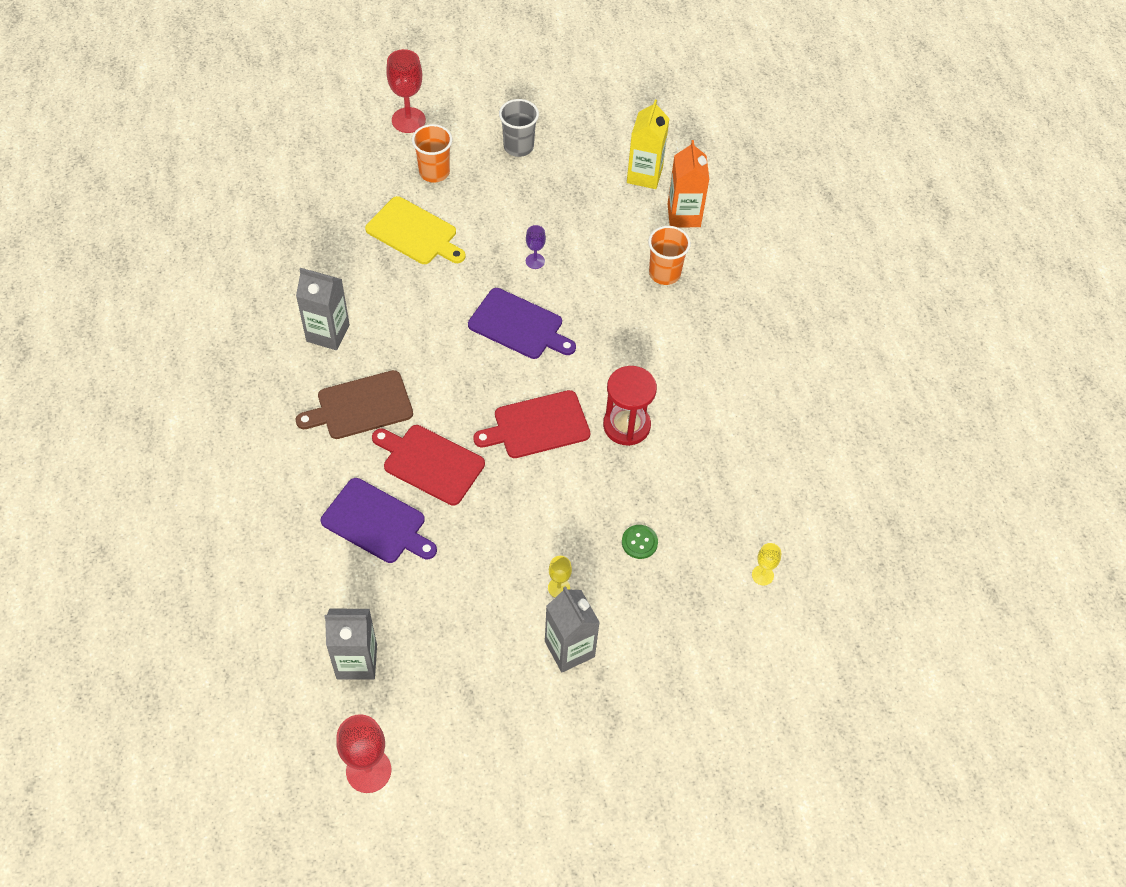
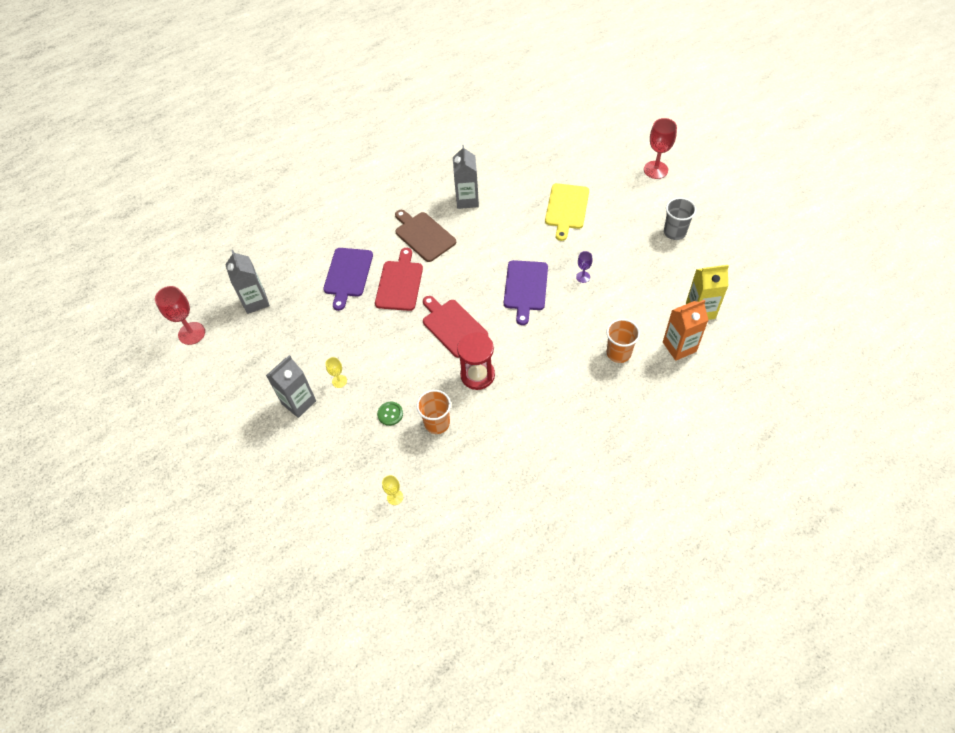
camera: 75 degrees right, 0 degrees up
orange cup [412,124,452,182] -> orange cup moved to [416,390,451,434]

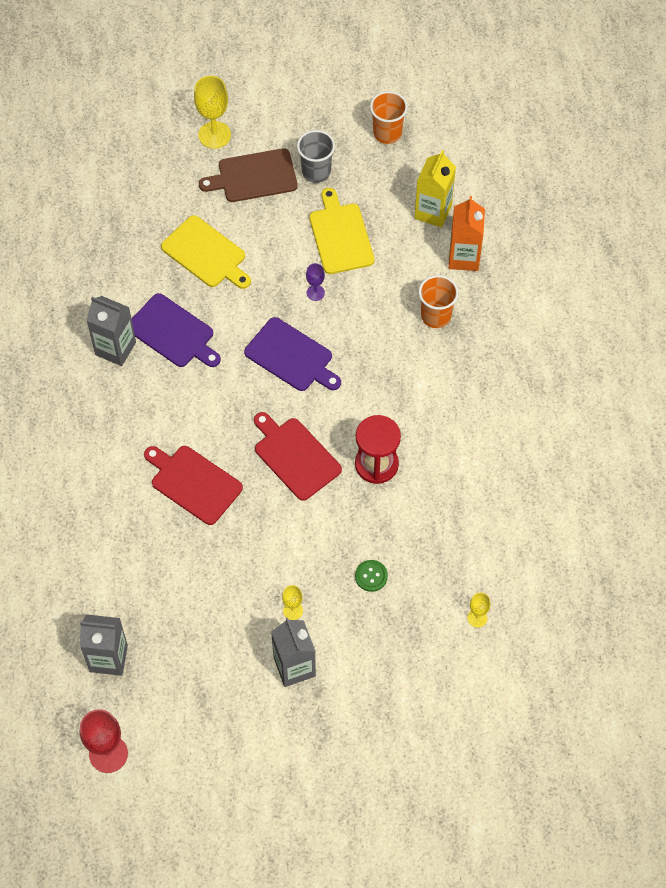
camera: 65 degrees left, 5 degrees up
purple cutting board [323,248,373,311] -> purple cutting board moved to [132,293,221,367]
brown cutting board [395,210,456,262] -> brown cutting board moved to [199,148,298,202]
orange cup [416,390,451,434] -> orange cup moved to [370,91,408,144]
red cutting board [423,296,488,358] -> red cutting board turned 60 degrees clockwise [254,412,342,501]
red goblet [644,118,677,179] -> yellow goblet [194,76,231,149]
none -> yellow cutting board [309,188,374,274]

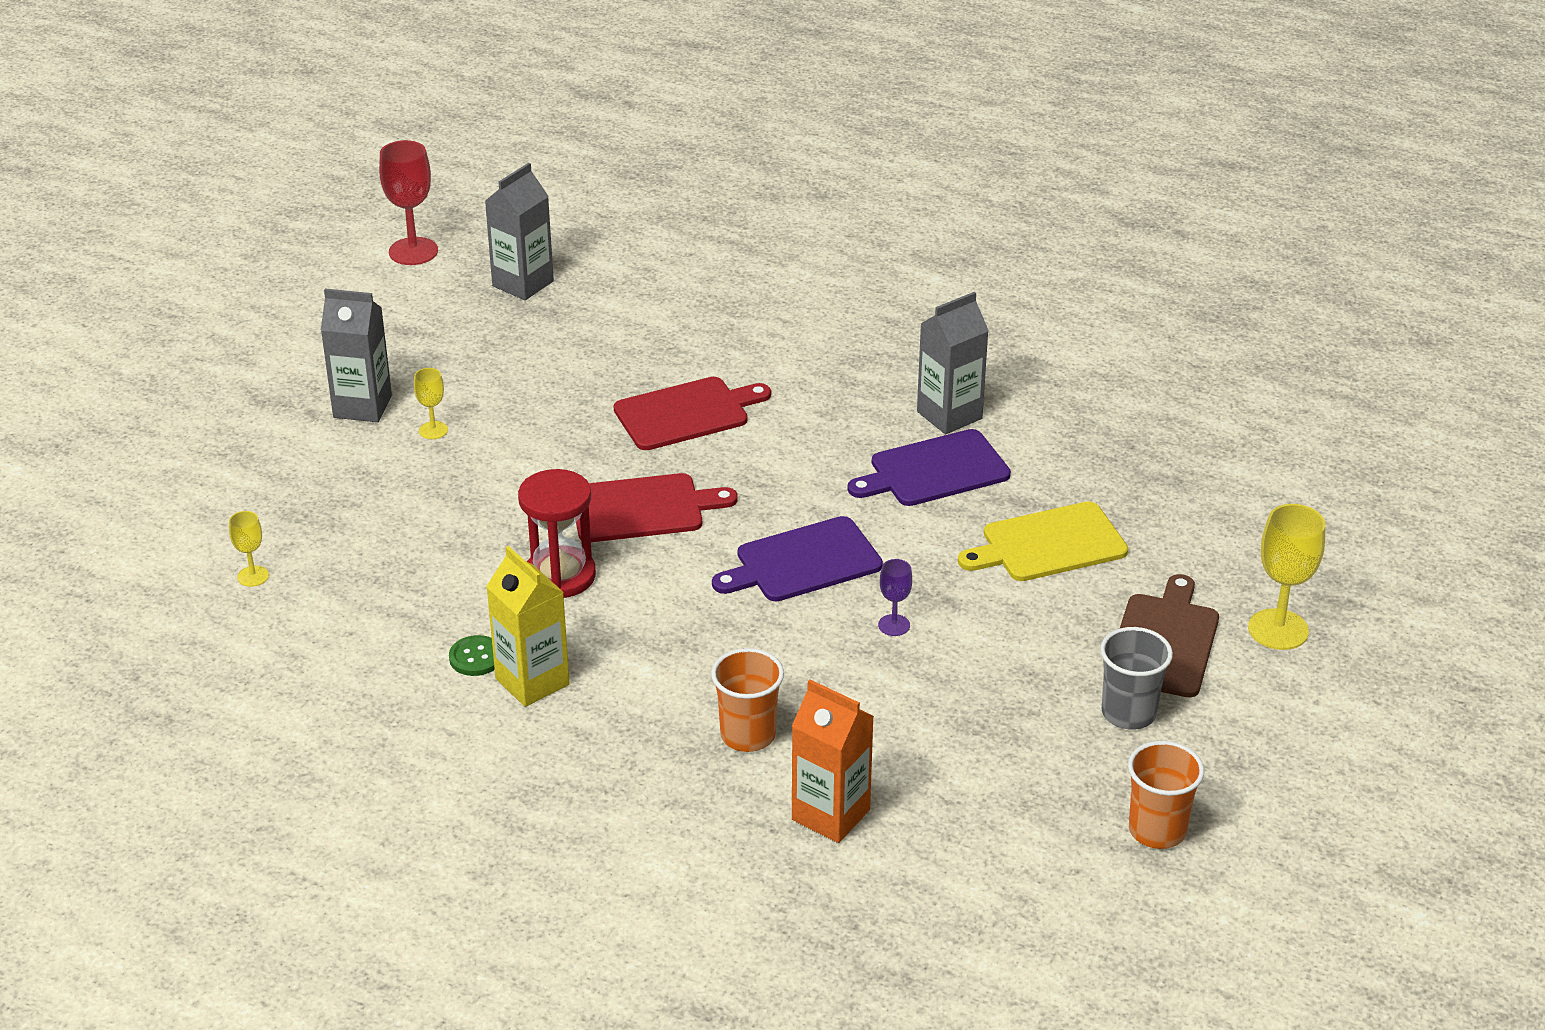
camera: 120 degrees right, 25 degrees down
yellow cutting board [309,188,374,274] -> none
green button [355,560,388,592] -> green button moved to [449,635,495,676]
yellow carton [415,150,456,228] -> yellow carton moved to [486,546,570,707]

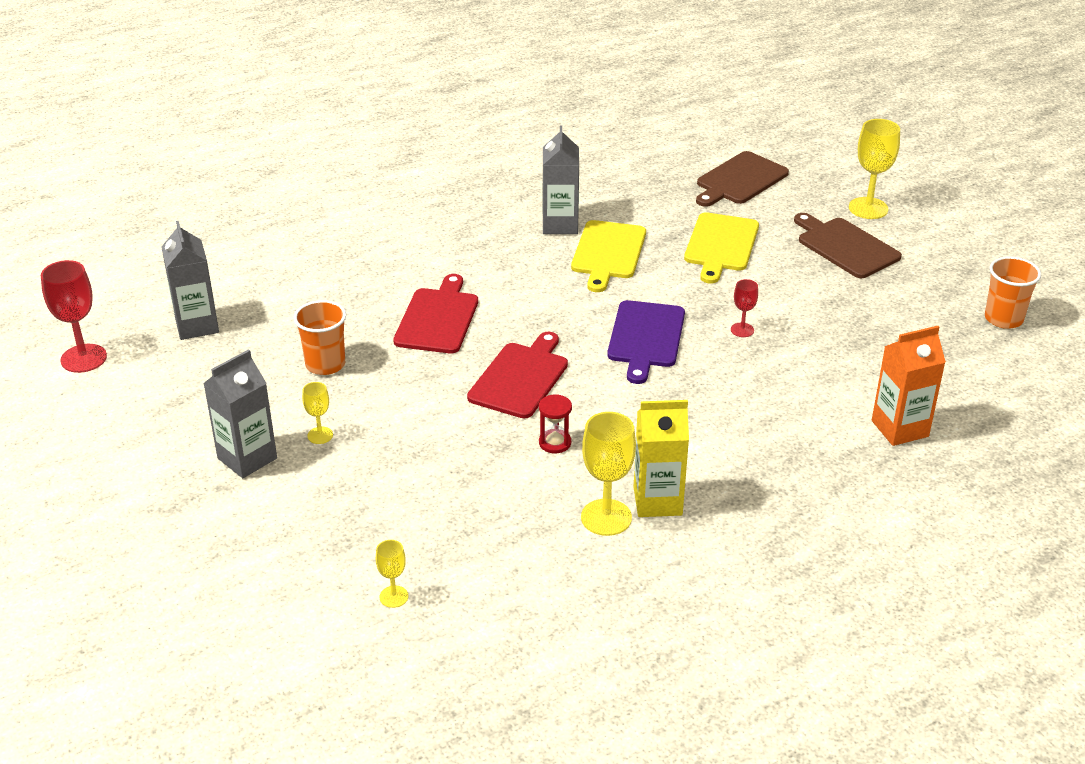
camera: 55 degrees left, 0 degrees up
green button [449,635,495,676] -> yellow goblet [581,412,636,536]
red hourglass [518,469,596,598] -> red hourglass [539,394,572,453], size x0.56
orange cup [711,648,784,752] -> orange cup moved to [294,300,346,375]
purple cutting board [847,429,1011,506] -> yellow cutting board [571,220,646,292]
purple goblet [878,559,912,636] -> red goblet [731,279,758,337]
grey cup [1100,627,1173,730] -> none
none -> brown cutting board [696,151,789,207]

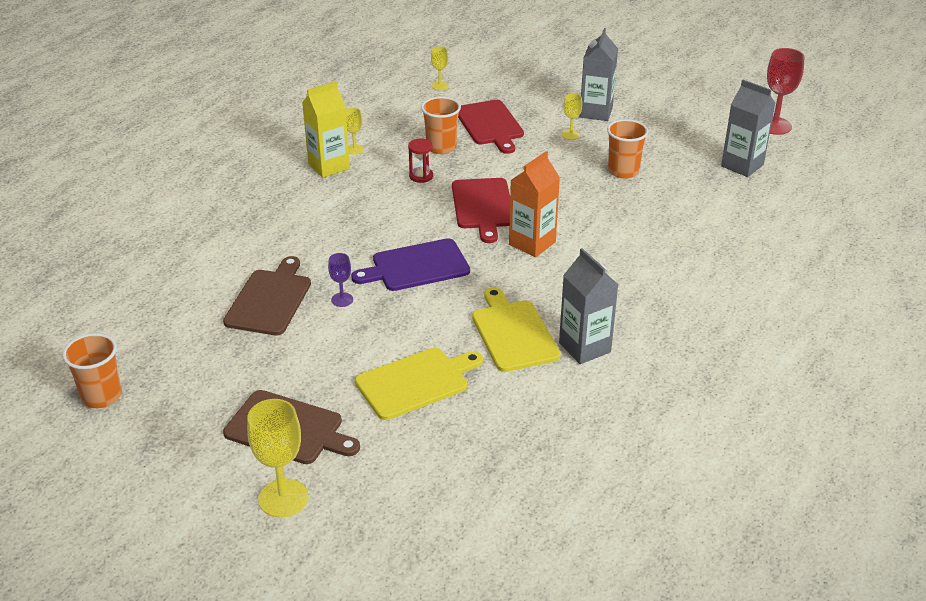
camera: 150 degrees right, 0 degrees up
red cutting board [393,274,478,353] -> red cutting board moved to [458,100,524,154]
yellow goblet [581,412,636,536] -> yellow goblet [346,108,364,155], size x0.53
purple cutting board [607,300,685,384] -> purple cutting board turned 90 degrees counterclockwise [351,238,470,291]
yellow cutting board [684,212,759,284] -> yellow cutting board turned 75 degrees clockwise [355,348,483,420]
brown cutting board [696,151,789,207] -> brown cutting board moved to [223,256,311,335]
red goblet [731,279,758,337] -> purple goblet [328,253,353,307]
orange carton [872,326,946,446] -> orange carton moved to [509,151,560,257]
none -> orange cup [421,97,461,154]

